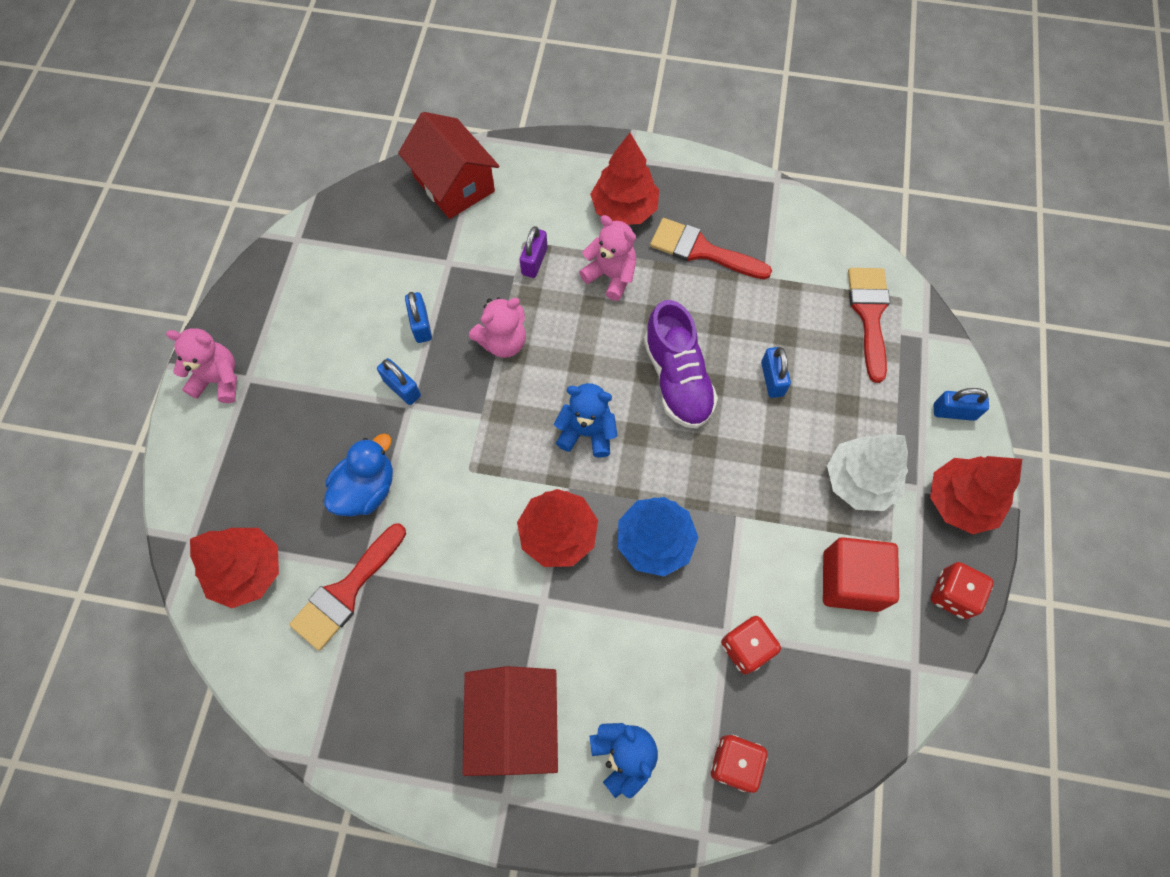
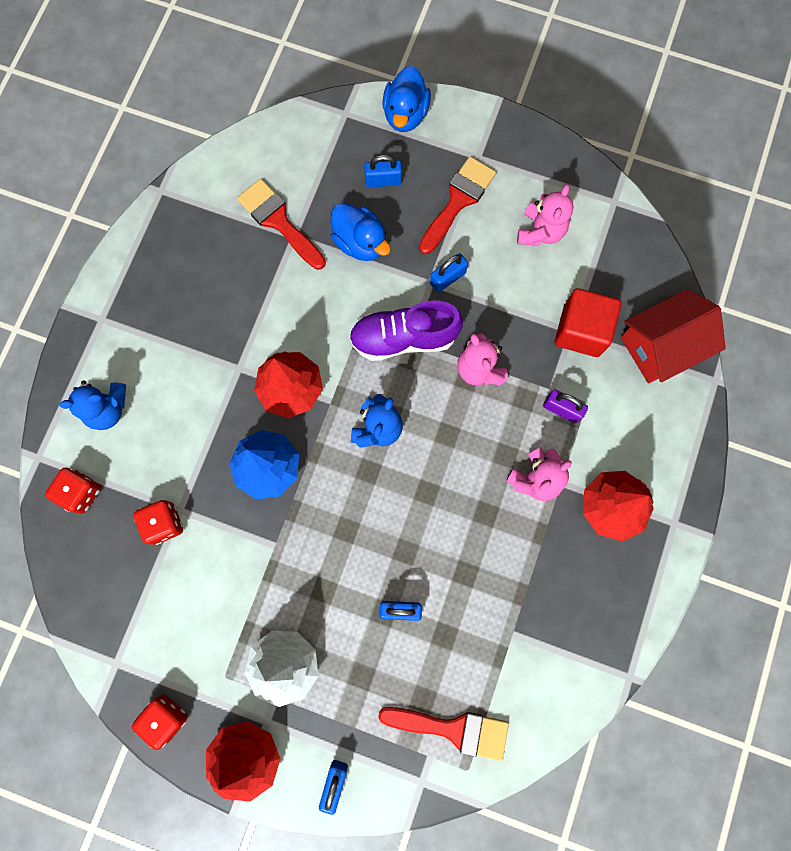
camera: 100 degrees right, 10 degrees up
pink teddy bear [166,328,237,403] -> pink teddy bear moved to [517,184,574,246]
red tree [190,528,279,608] -> none
blue padlock [405,292,432,343] -> blue padlock moved to [364,155,402,188]
red house [463,666,558,776] -> none
purple shoe [644,300,718,429] -> purple shoe moved to [349,301,463,361]
red brush [650,218,772,279] -> red brush moved to [419,156,496,254]
red cube [823,537,899,612] -> red cube moved to [555,288,621,357]
none -> blue duck [382,66,431,132]

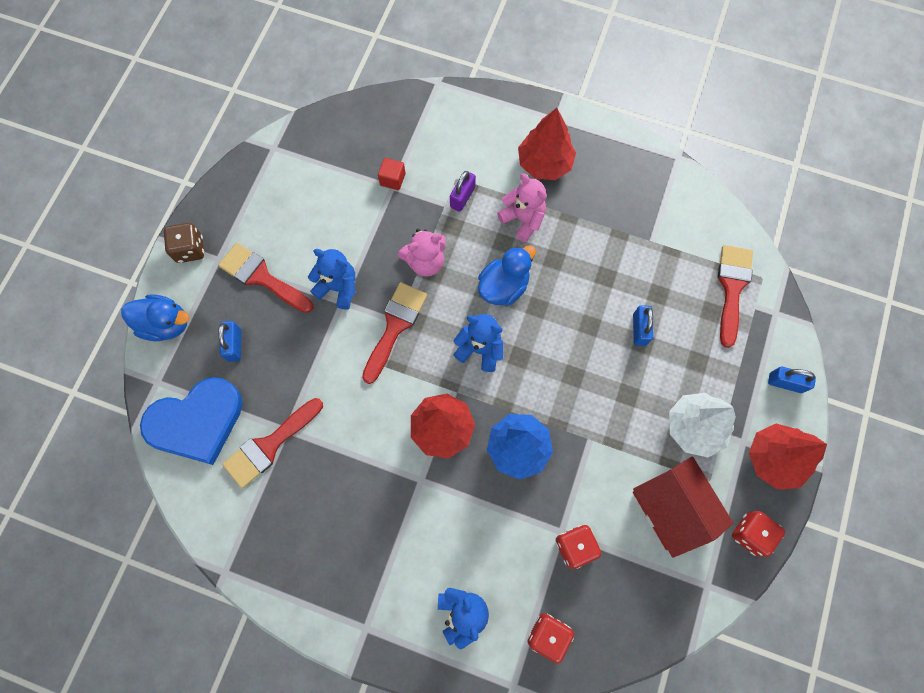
camera: 90 degrees left, 5 degrees down
blue duck [331,203,391,261] -> blue duck moved to [478,245,536,306]
purple shoe [349,301,463,361] -> red brush [362,282,427,384]
blue padlock [430,253,468,293] -> blue teddy bear [308,249,355,310]
pink teddy bear [517,184,574,246] -> none
red cube [555,288,621,357] -> red cube [378,158,405,190], size x0.52
red house [621,289,726,384] -> red house moved to [633,456,733,558]
none -> blue heart [140,377,242,465]
none -> brown dice [164,223,204,263]

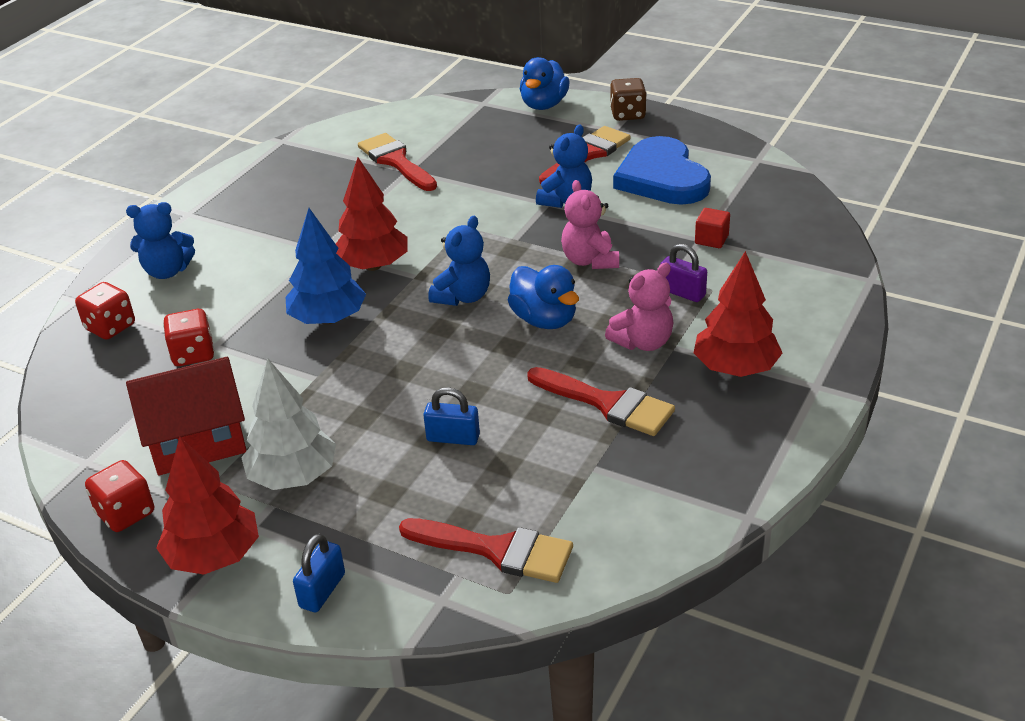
camera: 100 degrees right, 35 degrees down
blue heart [140,377,242,465] -> blue heart moved to [613,136,711,205]
blue padlock [218,321,241,362] -> none
red brush [362,282,427,384] -> red brush moved to [527,367,675,436]

